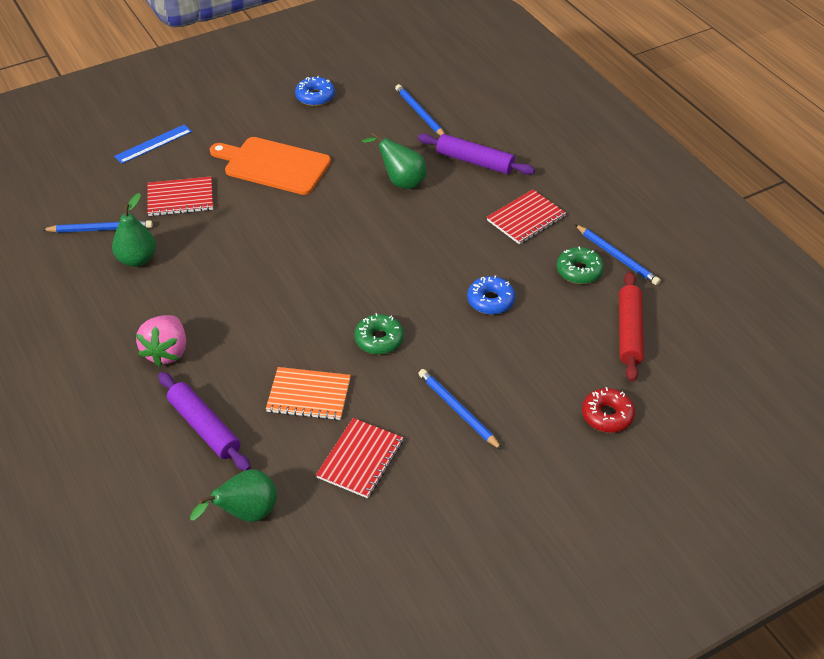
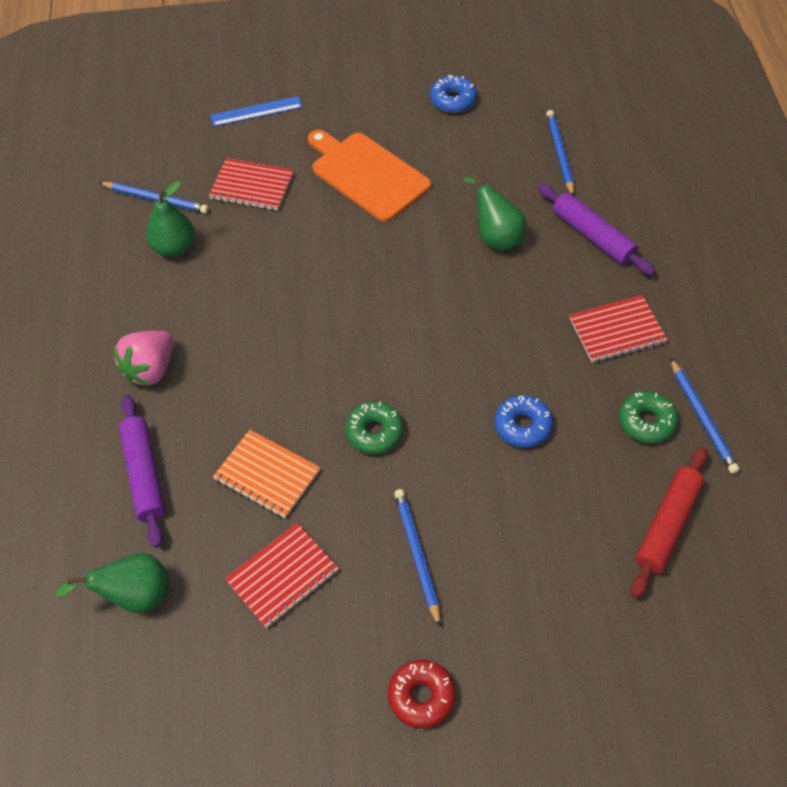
camera: 25 degrees right, 10 degrees up
red donut [582,387,635,433] -> red donut moved to [388,660,456,729]

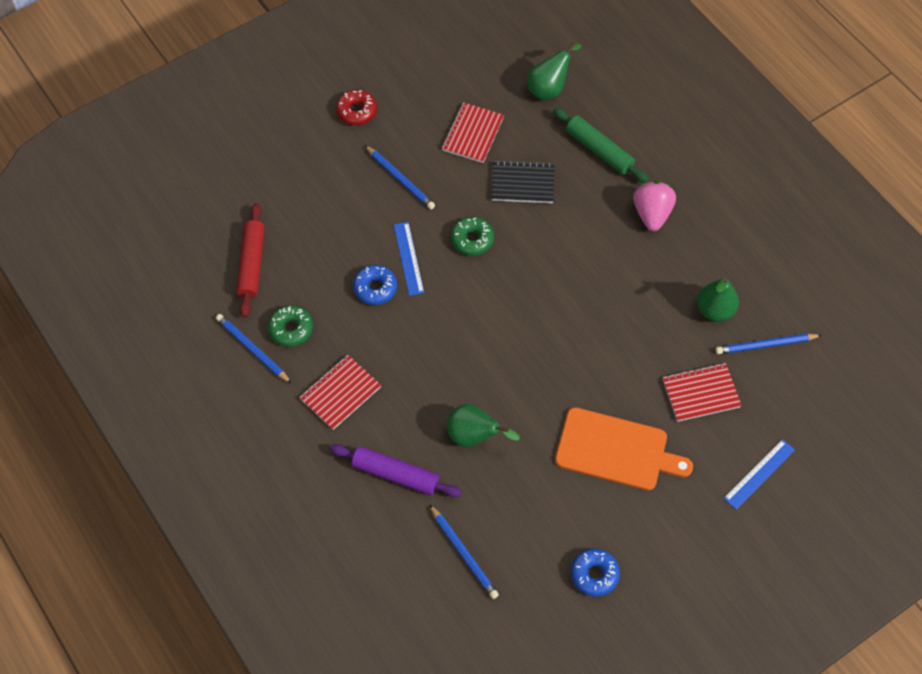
camera: 150 degrees right, 5 degrees up
purple rolling pin [119,395,165,548] -> green rolling pin [553,108,649,183]
orange notebook [213,430,320,518] -> black notebook [491,160,555,203]
none -> blue ruler [394,222,424,296]

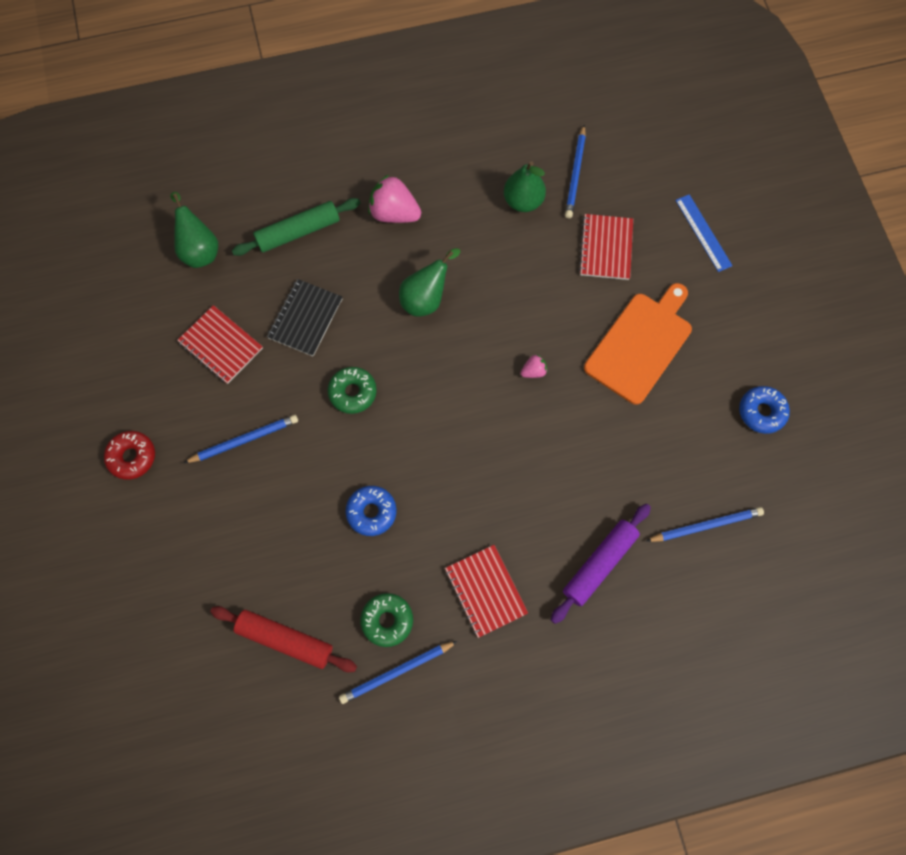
camera: 70 degrees left, 10 degrees up
blue ruler [394,222,424,296] -> none
green pear [447,404,520,447] -> green pear moved to [399,248,460,317]
none -> pink strawberry [521,354,548,378]

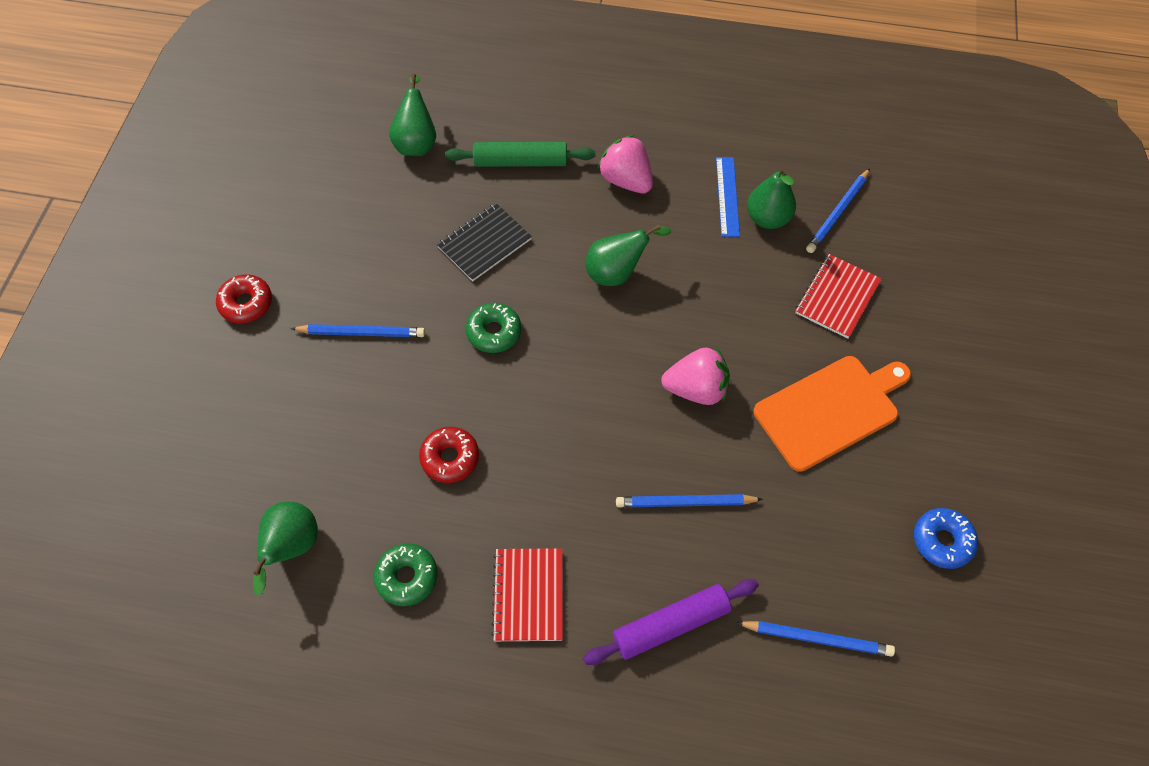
camera: 25 degrees right, 10 degrees down
red notebook [177,305,263,384] -> none
red rolling pin [210,606,357,672] -> green pear [253,502,318,596]
blue pencil [339,641,458,704] -> blue pencil moved to [616,494,763,507]
blue donut [345,486,397,536] -> red donut [419,427,479,483]
pink strawberry [521,354,548,378] -> pink strawberry [661,347,730,405], size x2.06
blue ruler [675,194,733,272] -> blue ruler moved to [716,157,740,237]

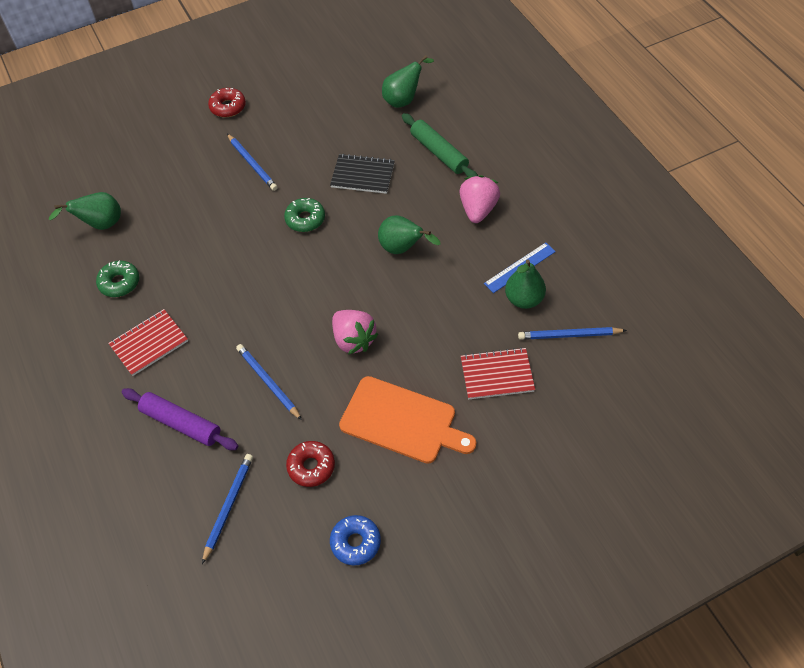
camera: 55 degrees right, 5 degrees down
red donut [419,427,479,483] -> red donut moved to [286,441,335,487]
blue pencil [736,621,895,657] -> blue pencil turned 135 degrees counterclockwise [202,454,253,564]

